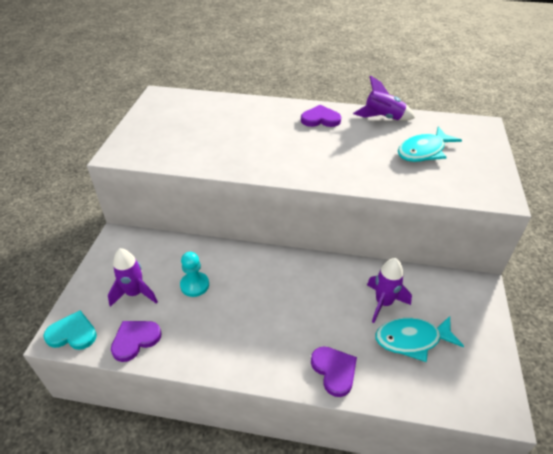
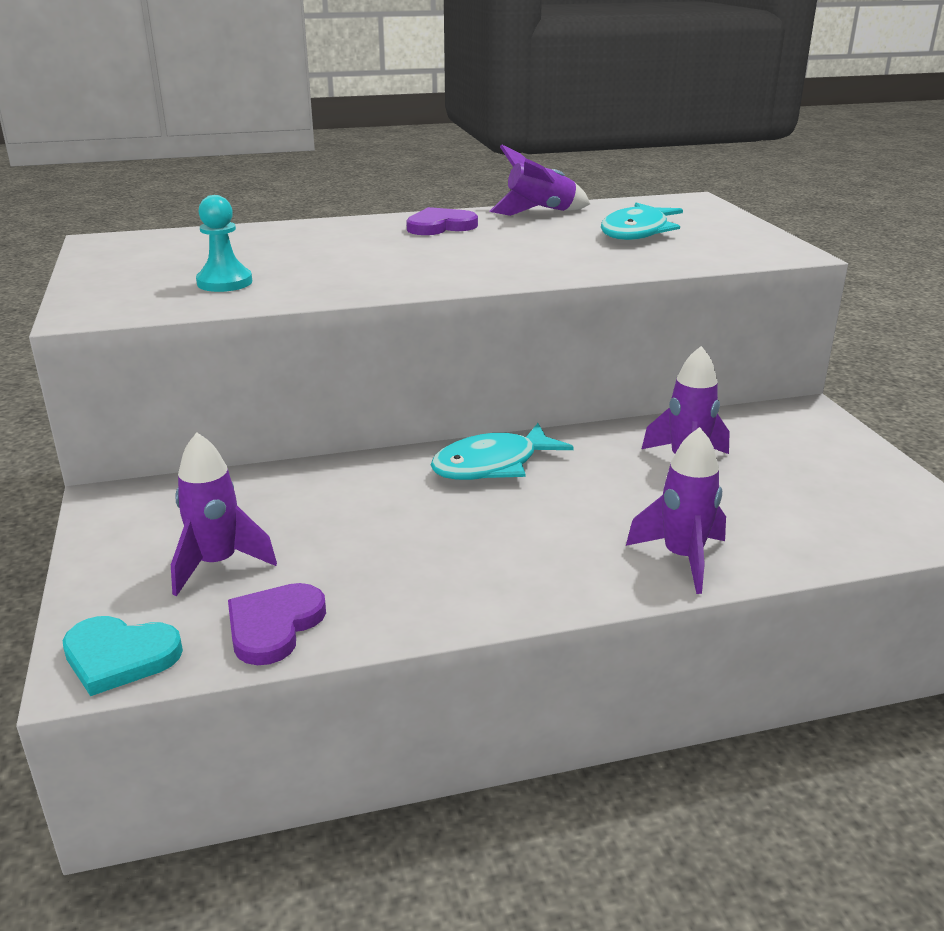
camera: 25 degrees left, 15 degrees down
turquoise heart [43,310,97,350] -> turquoise heart turned 150 degrees counterclockwise [63,616,183,696]
turquoise pawn [180,252,209,297] -> turquoise pawn moved to [196,195,252,292]
purple heart [311,346,357,397] -> purple rocket [626,427,726,594]
turquoise fish [375,316,464,362] -> turquoise fish moved to [431,423,574,480]

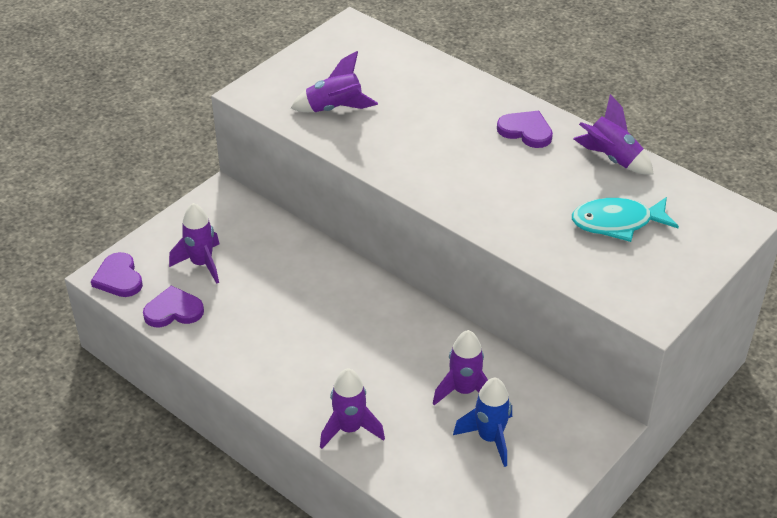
camera: 55 degrees right, 15 degrees up
turquoise heart [63,616,183,696] -> purple heart [91,252,143,297]
turquoise pawn [196,195,252,292] -> purple rocket [291,51,378,112]
turquoise fish [431,423,574,480] -> none
none -> blue rocket [453,378,512,467]

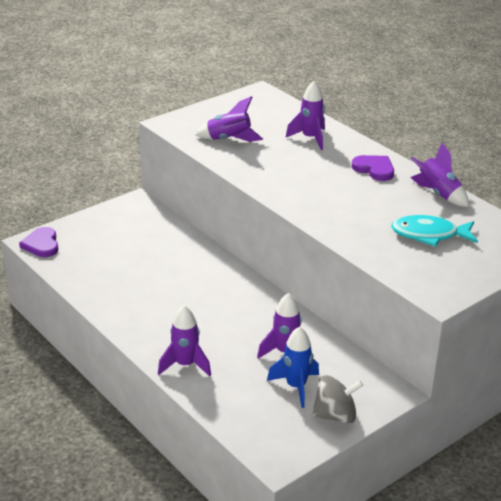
camera: 10 degrees right, 10 degrees down
purple heart [143,286,204,327] -> none
purple rocket [169,203,220,284] -> purple rocket moved to [286,81,325,150]
none -> grey spinning top [312,375,363,424]

